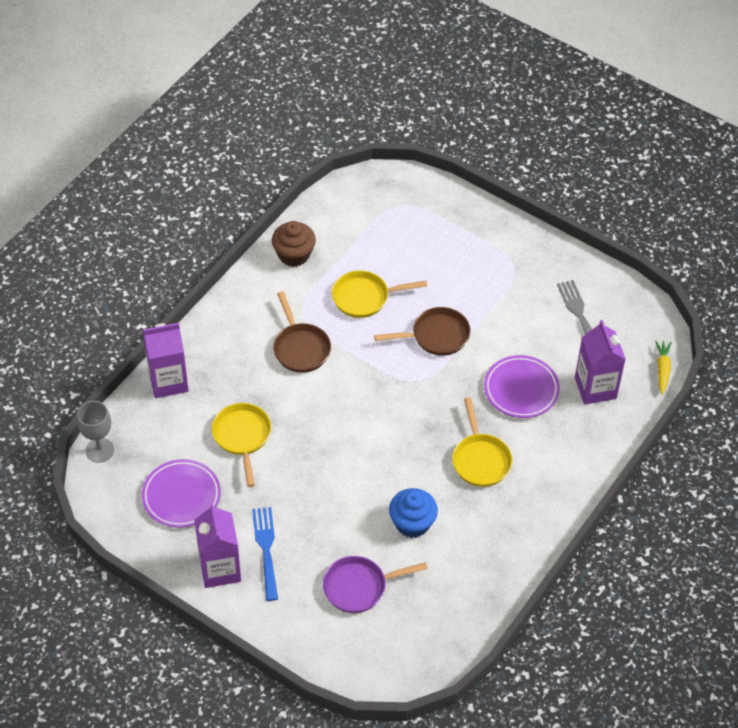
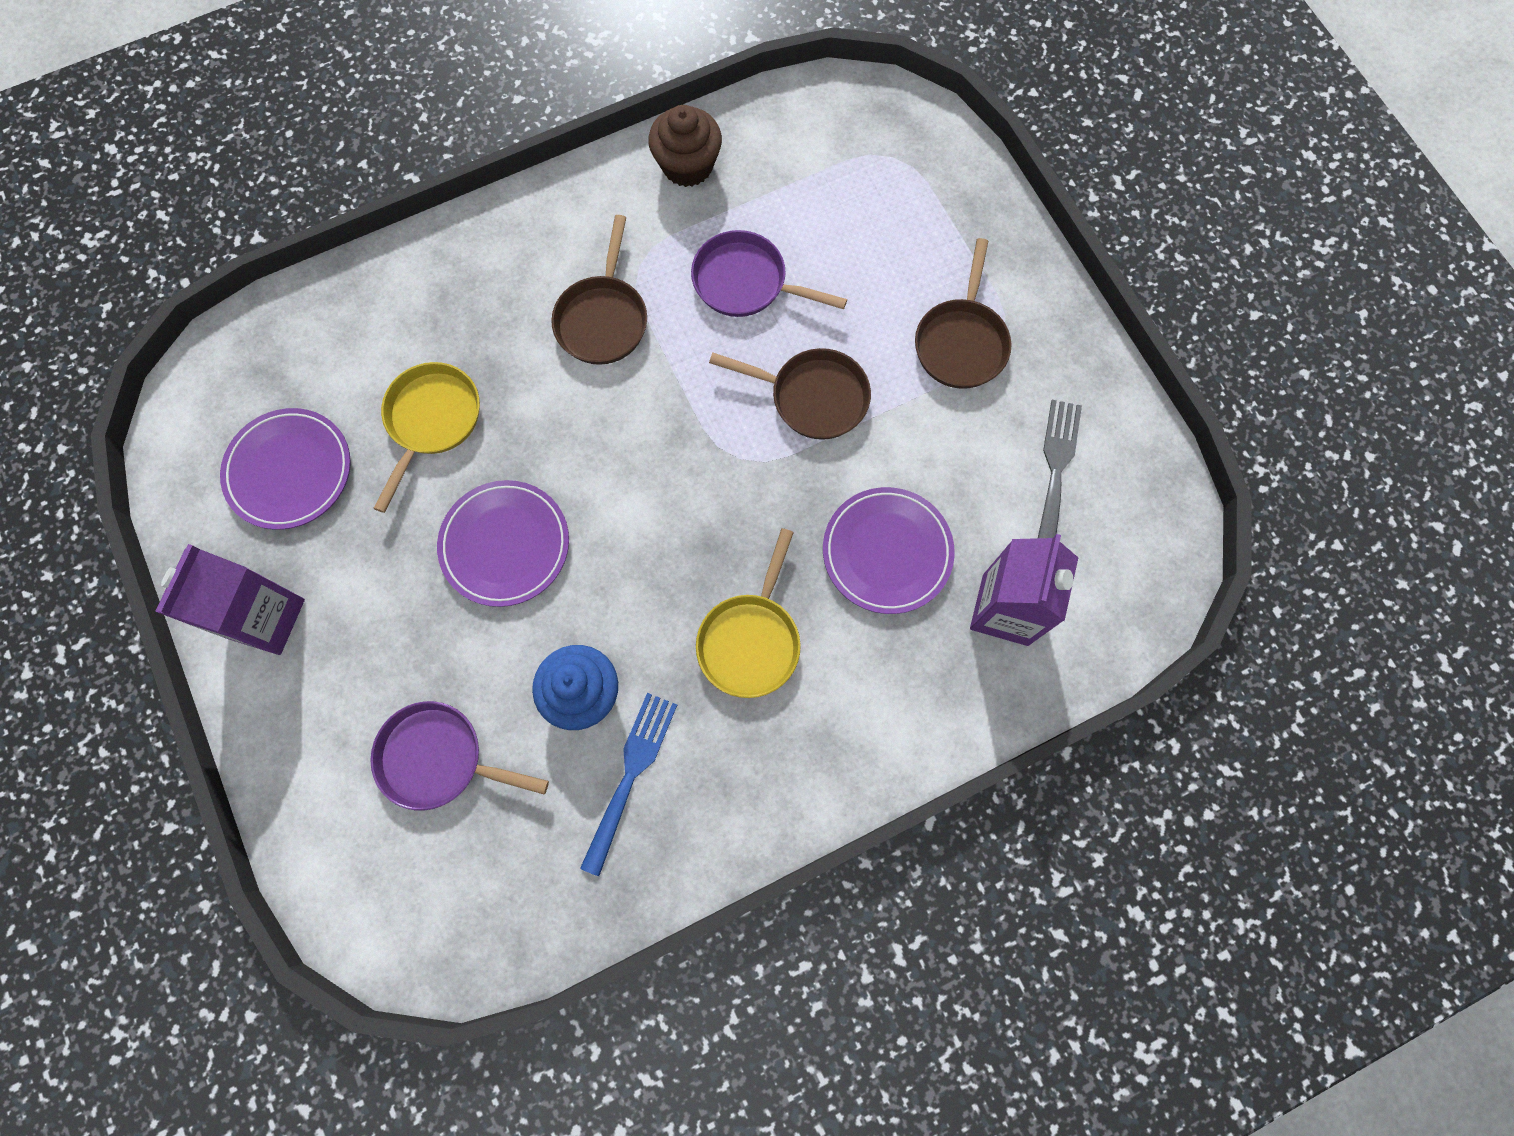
camera: 30 degrees right, 20 degrees up
grey goblet [77,401,114,463] -> none
purple carton [143,323,189,398] -> none
blue fork [252,507,278,601] -> blue fork moved to [580,693,677,876]
yellow pan [332,270,427,318] -> purple pan [691,230,847,317]
yellow carrot [655,340,672,395] -> none
none -> purple plate [437,480,569,607]
none -> brown pan [915,238,1012,389]

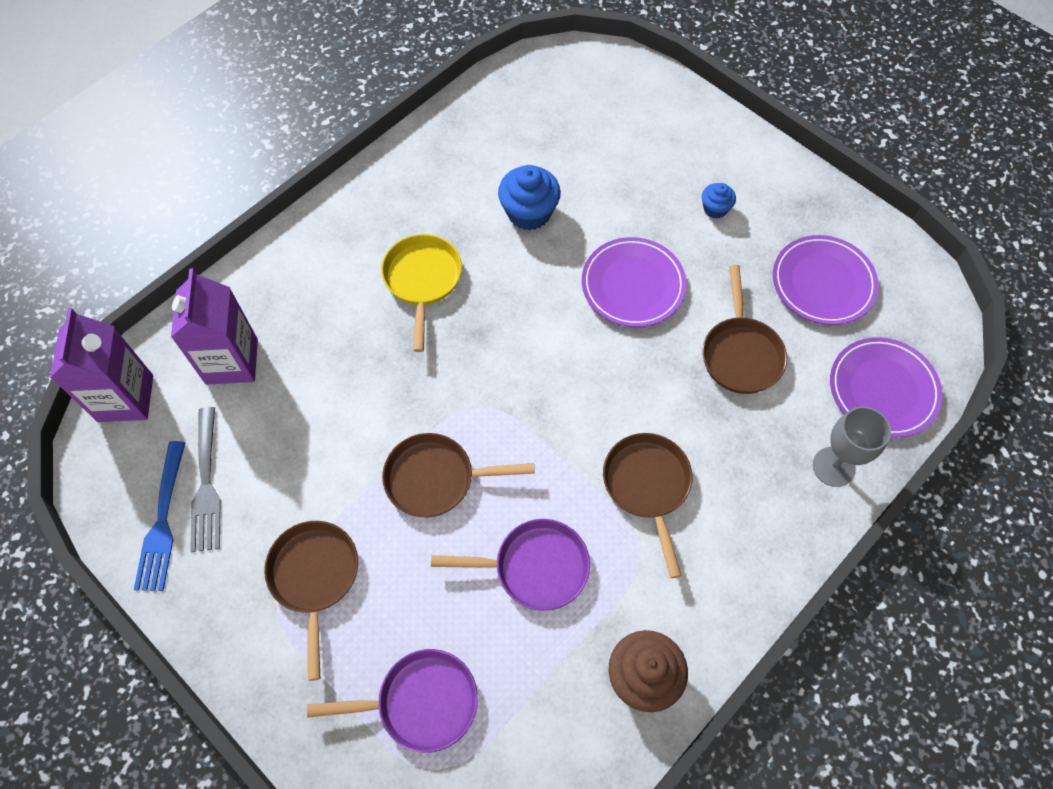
camera: 160 degrees right, 10 degrees down
purple carton [155,544,305,655] -> purple carton moved to [50,308,153,422]
purple pan [370,701,549,811] -> purple pan moved to [307,649,478,753]
yellow pan [373,362,480,513] -> brown pan [703,265,787,394]
blue fork [580,693,677,876] -> blue fork moved to [134,441,185,591]
purple plate [823,487,955,614] -> purple plate moved to [830,337,943,438]
none -> blue cupcake [702,183,736,219]
none -> grey goblet [813,406,891,487]

